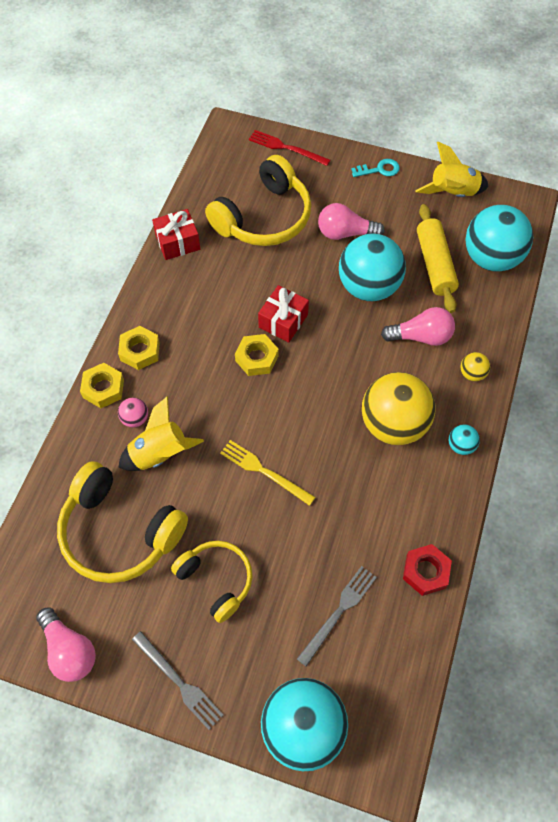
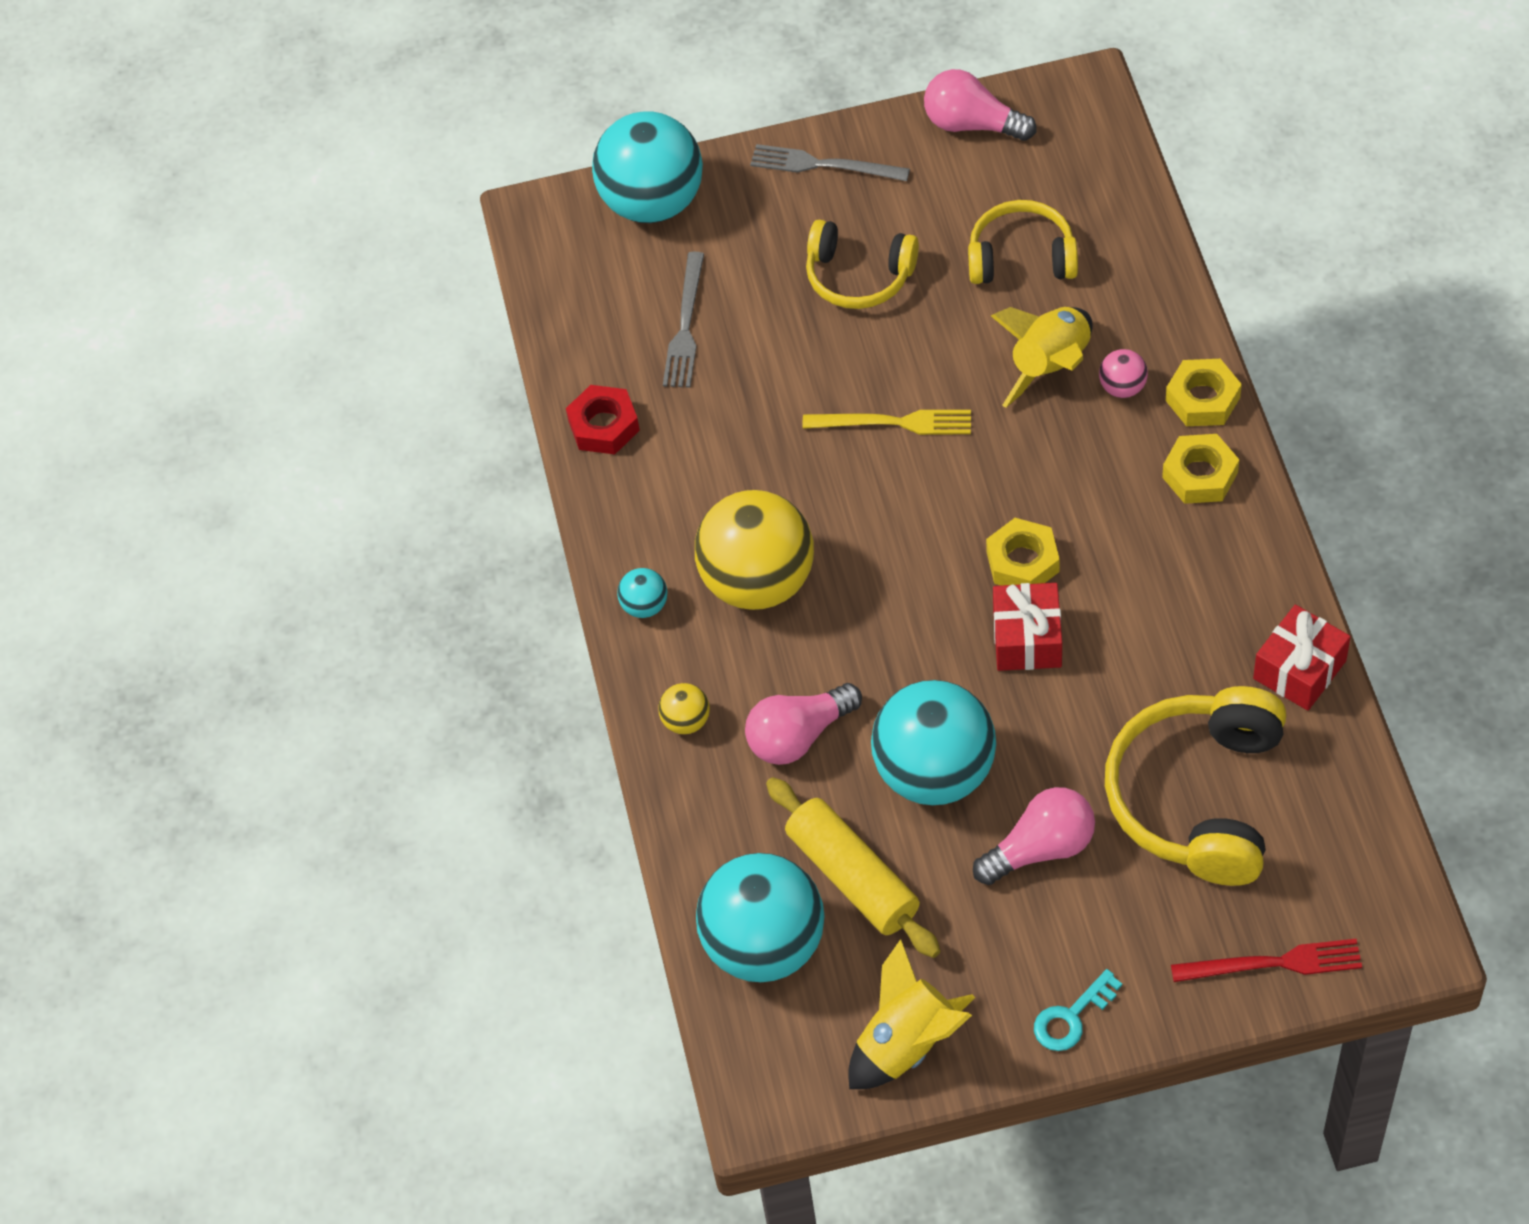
camera: 155 degrees right, 5 degrees down
yellow headphones [57,461,188,583] -> yellow headphones [968,200,1078,284], size x0.62

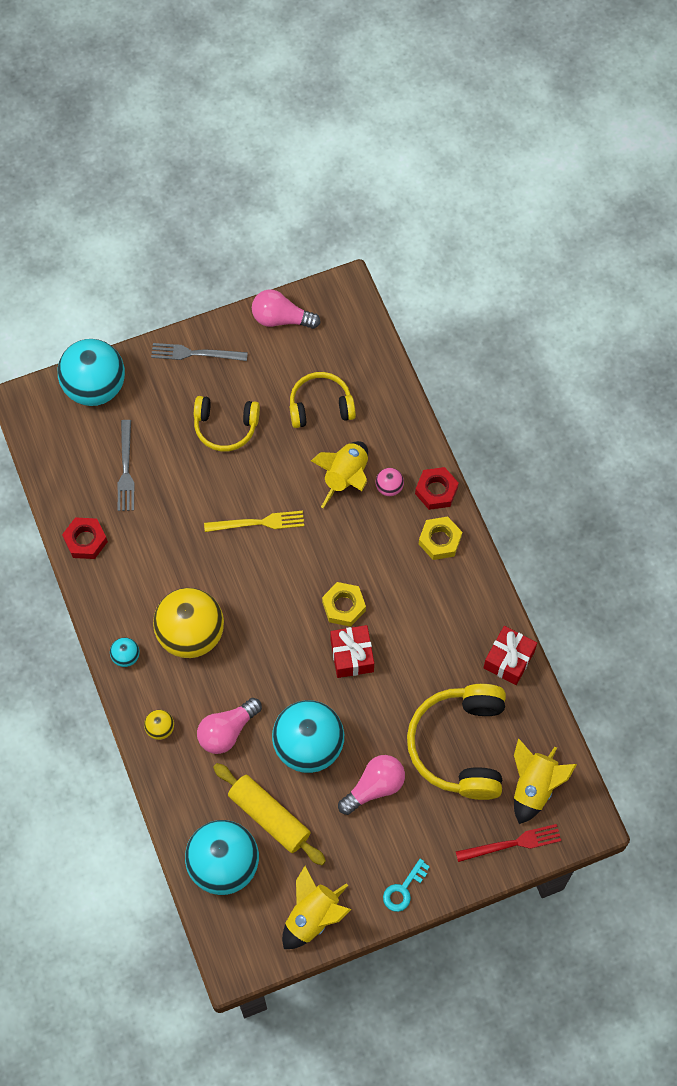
camera: 15 degrees left, 10 degrees up
yellow nut [1166,359,1242,426] -> red nut [415,467,459,510]
none -> yellow rocket [514,738,577,824]

